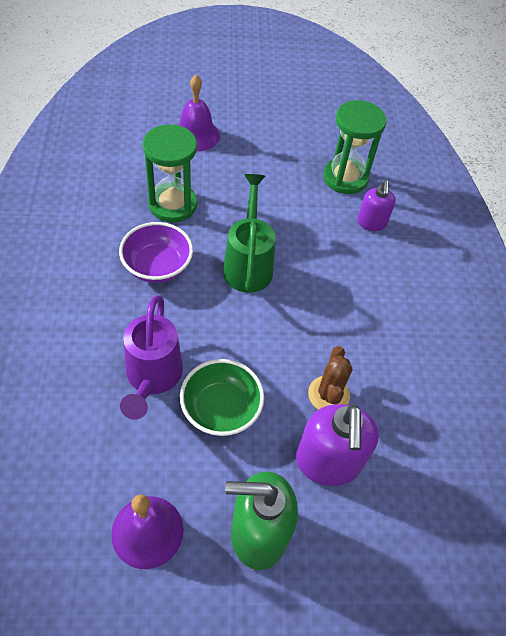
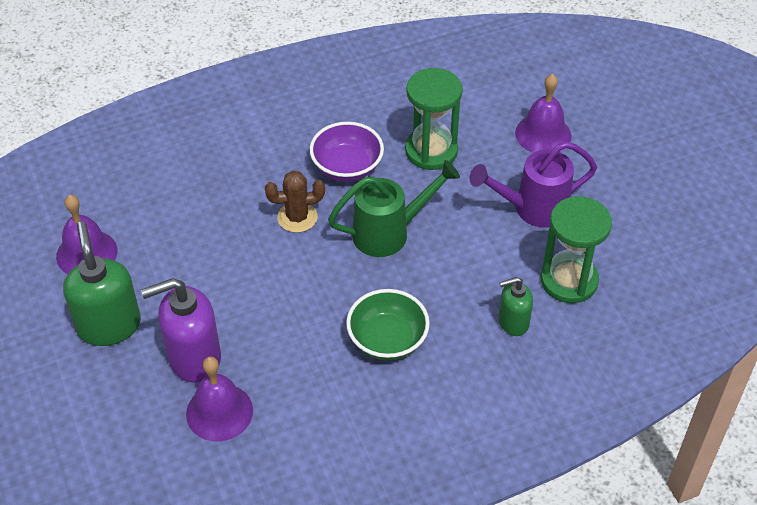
camera: 75 degrees right, 5 degrees down
purple watering can [120,295,183,420] -> purple watering can moved to [470,141,597,228]
green bowl [180,359,264,436] -> green bowl moved to [346,289,430,360]
brown cactus [308,346,352,410] -> brown cactus moved to [265,171,325,233]
purple soap dispenser [357,180,396,231] -> green soap dispenser [499,277,533,336]
none -> purple bell [186,356,253,442]

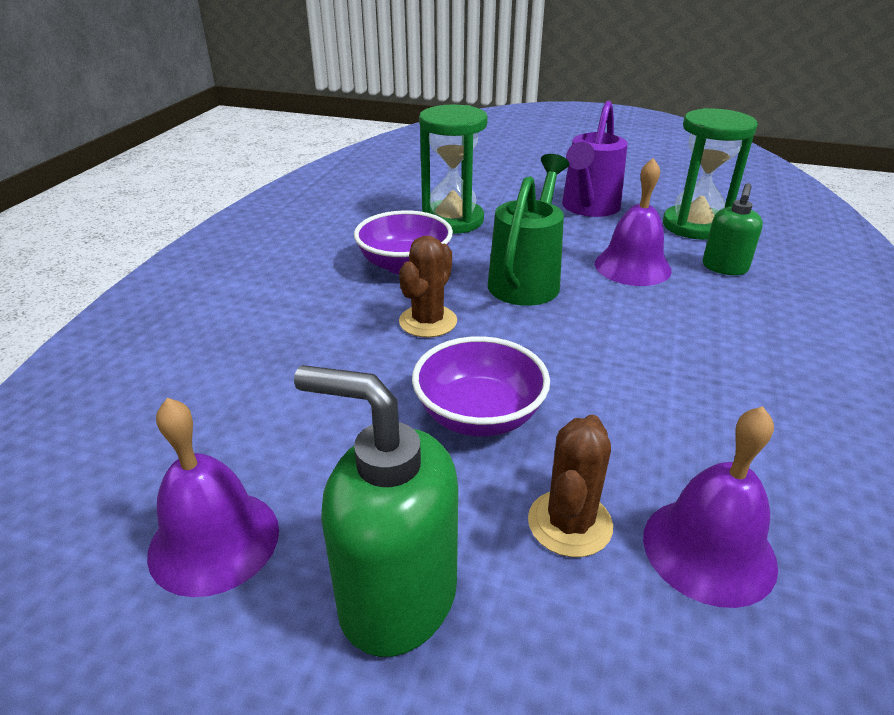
camera: 50 degrees left, 15 degrees down
purple soap dispenser [141,278,221,383] -> brown cactus [528,415,613,557]
green bowl [346,289,430,360] -> none
purple bell [515,74,572,153] -> purple bell moved to [595,158,672,286]
none -> purple bowl [412,336,550,437]

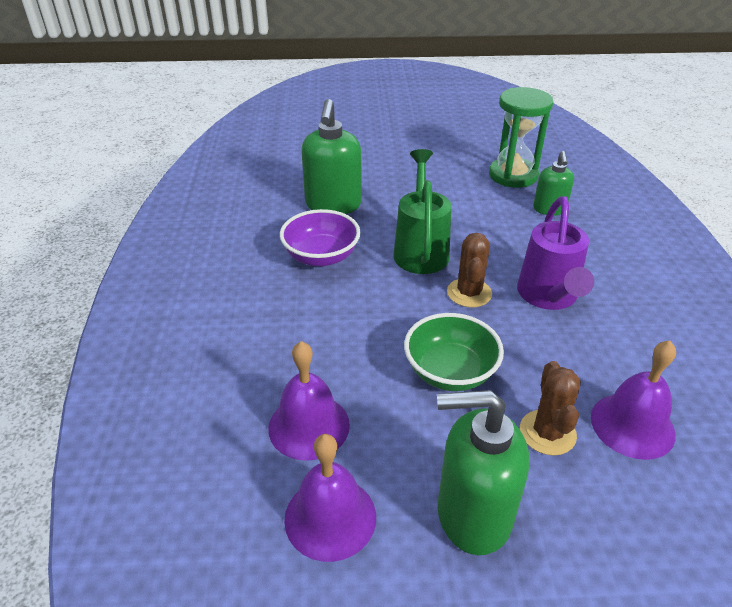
camera: 20 degrees left, 5 degrees up
brown cactus [399,236,457,337] -> brown cactus moved to [447,233,492,307]
purple bowl [412,336,550,437] -> green bowl [404,313,504,391]
green hourglass [419,105,488,234] -> green soap dispenser [302,99,362,214]
purple watering can [562,101,628,217] -> purple watering can moved to [517,196,594,310]
purple bell [595,158,672,286] -> purple bell moved to [268,341,350,461]

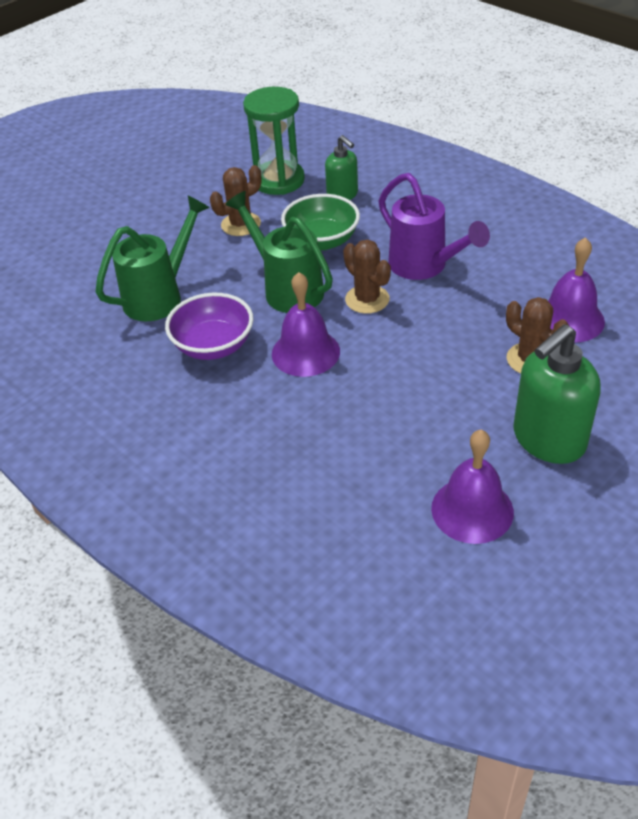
camera: 40 degrees left, 5 degrees up
purple bell [268,341,350,461] -> purple bell moved to [272,272,340,377]
green soap dispenser [302,99,362,214] -> green watering can [96,195,210,321]
green bowl [404,313,504,391] -> green bowl moved to [281,194,360,251]
none -> brown cactus [210,165,261,236]

